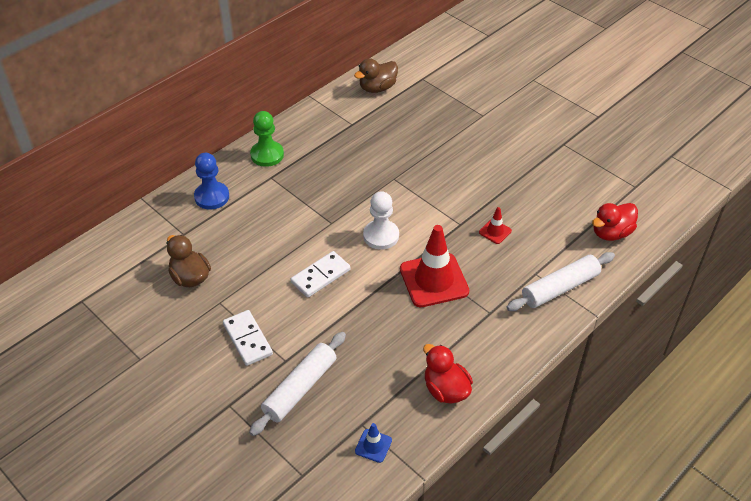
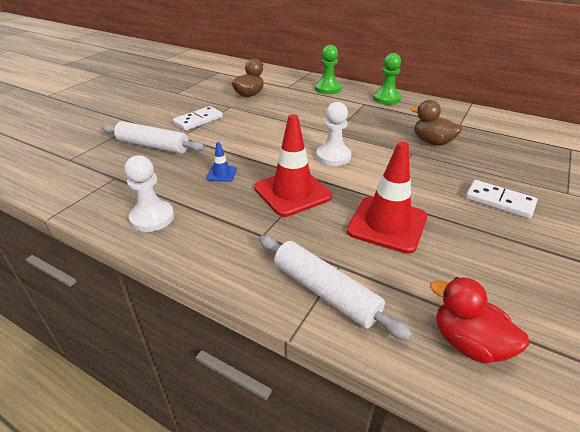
camera: 75 degrees right, 10 degrees down
blue pawn [194,153,229,210] -> green pawn [315,45,341,94]
white domino [291,251,351,298] -> white domino moved to [466,180,537,219]
brown duck [354,58,398,93] -> brown duck moved to [410,100,462,146]
blue traffic cone [355,423,392,463] -> blue traffic cone moved to [206,142,237,182]
red duck [423,344,473,404] -> white pawn [125,155,174,232]
red traffic cone [479,207,512,244] -> red traffic cone [347,142,427,254], size x2.20

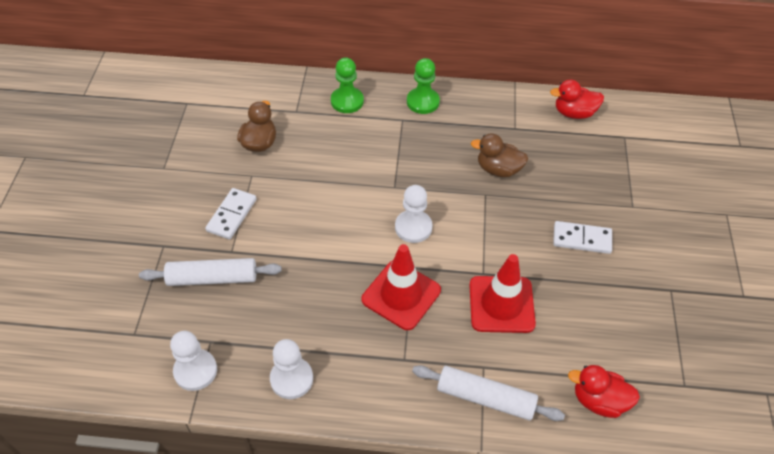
camera: 25 degrees left, 15 degrees up
blue traffic cone [206,142,237,182] -> none
none -> white pawn [170,331,217,391]
none -> red duck [550,79,604,119]

